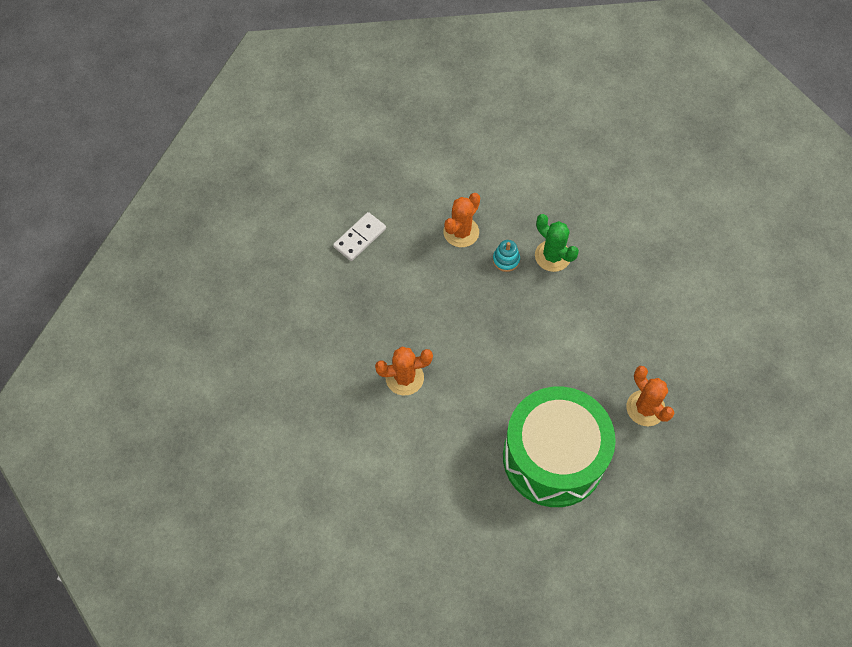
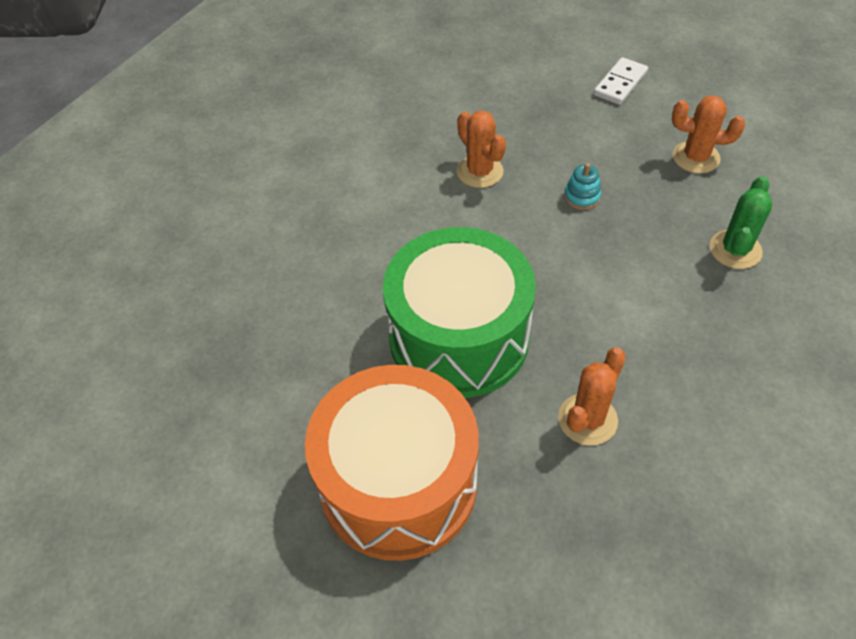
camera: 70 degrees right, 10 degrees down
white domino [333,212,386,261] -> white domino turned 75 degrees counterclockwise [594,57,648,105]
turquoise stacking toy [493,240,520,272] -> turquoise stacking toy moved to [564,163,601,210]
none -> orange drum [305,365,479,561]

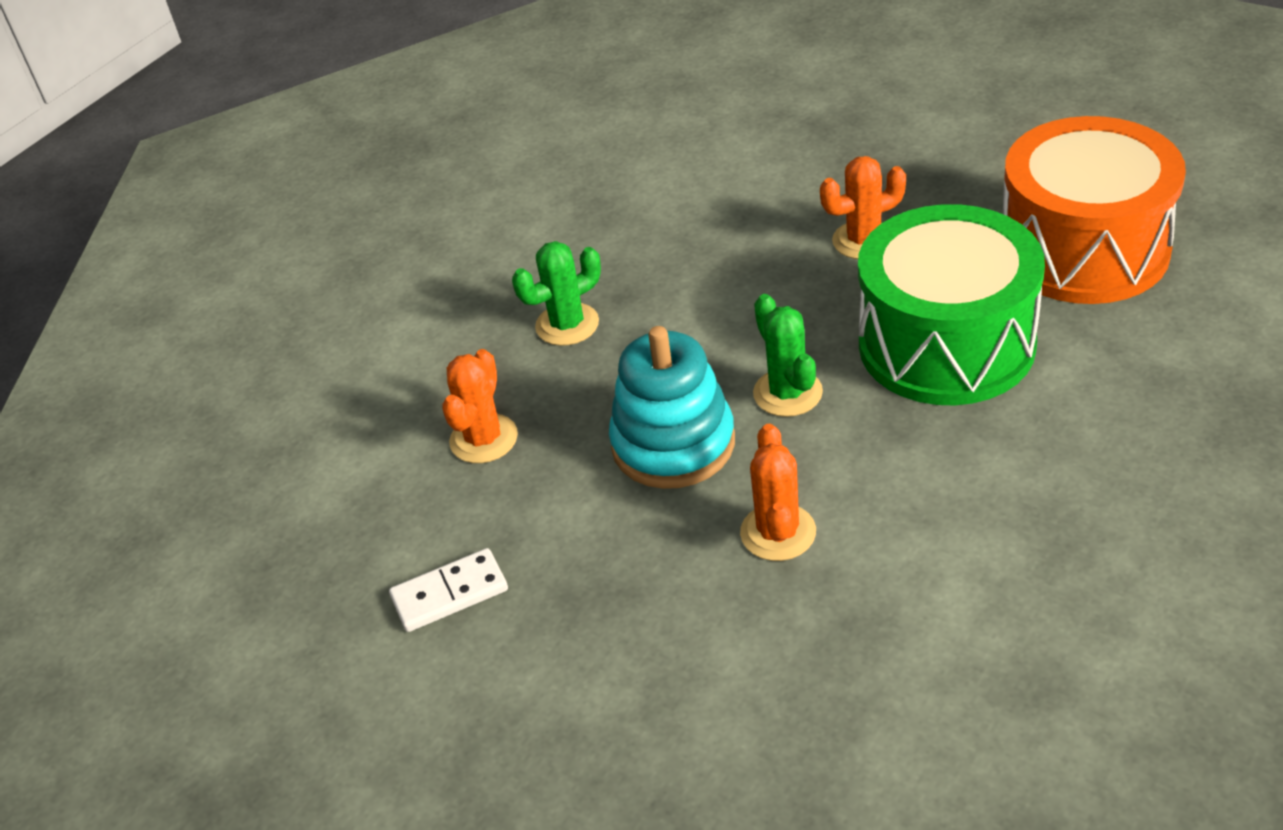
camera: 145 degrees left, 10 degrees down
turquoise stacking toy [564,163,601,210] -> turquoise stacking toy [609,326,735,489], size x2.35
orange cactus [672,96,745,173] -> orange cactus turned 60 degrees clockwise [442,349,518,463]
none -> green cactus [753,294,823,417]

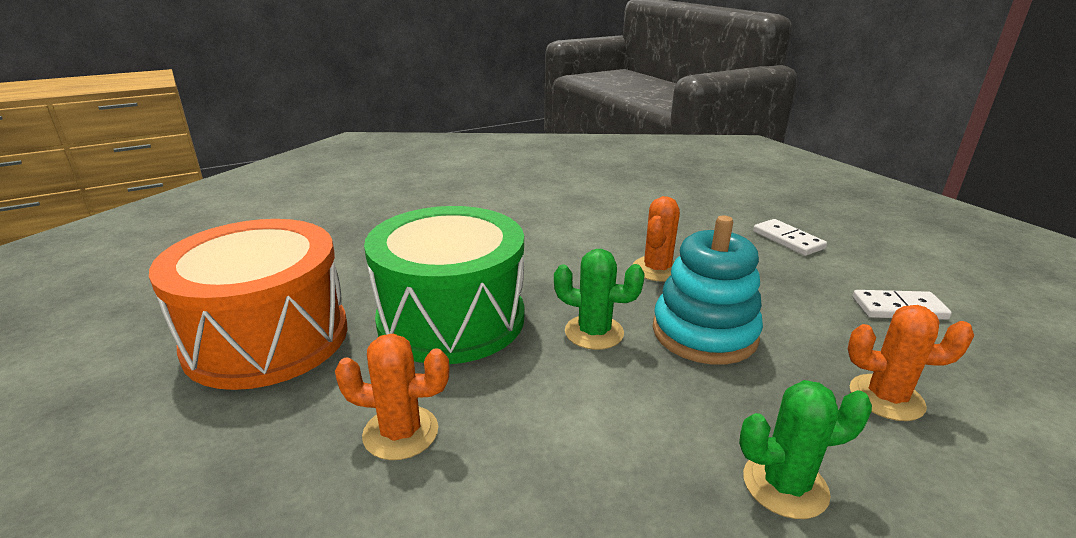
camera: 160 degrees left, 15 degrees down
orange cactus [442,349,518,463] -> orange cactus turned 60 degrees clockwise [848,305,974,421]
green cactus [753,294,823,417] -> green cactus turned 75 degrees counterclockwise [554,249,645,350]
none -> white domino [753,219,827,256]

